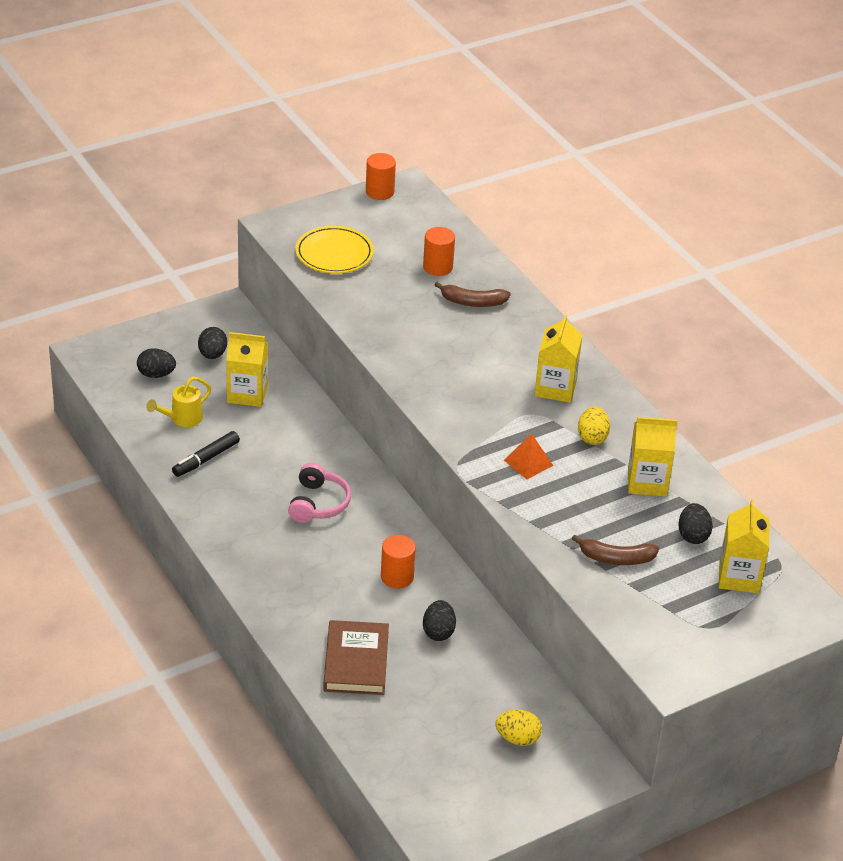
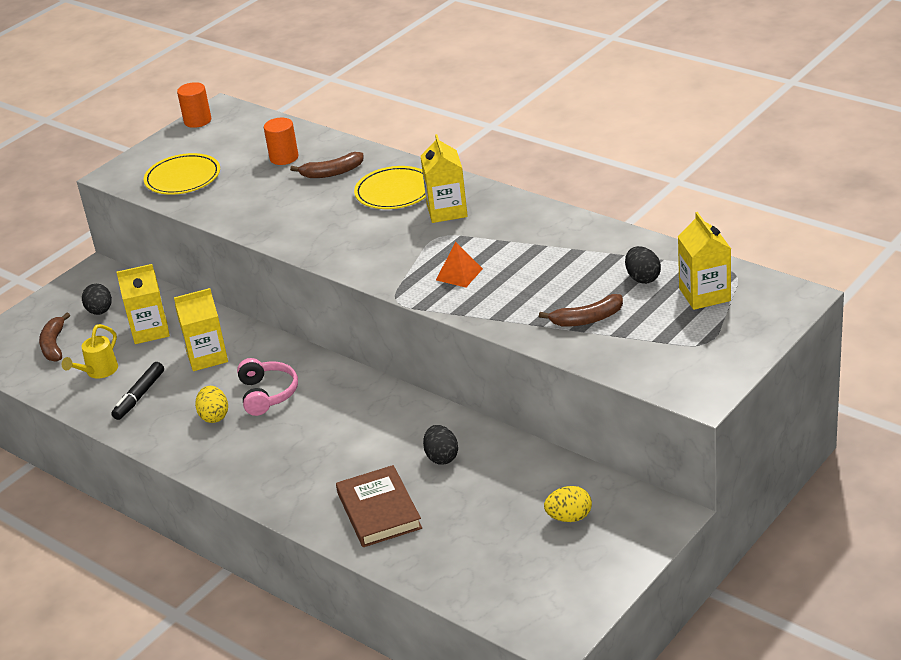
camera: 15 degrees left, 5 degrees down
black egg [137,348,176,378] -> brown banana [39,313,70,362]
orange cylinder [381,535,416,588] -> none
yellow egg [578,407,610,445] -> yellow egg moved to [195,386,228,423]
yellow carton [628,417,677,496] -> yellow carton moved to [174,288,228,371]
none -> yellow plate [354,166,426,209]

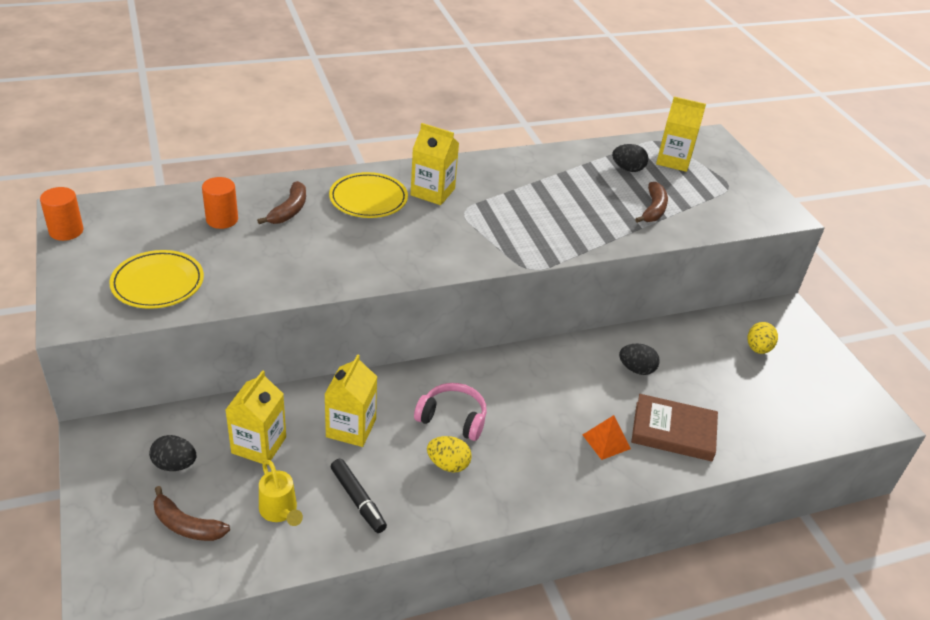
camera: 65 degrees left, 5 degrees up
orange pyramid [436,242,483,287] -> orange pyramid moved to [583,415,631,460]

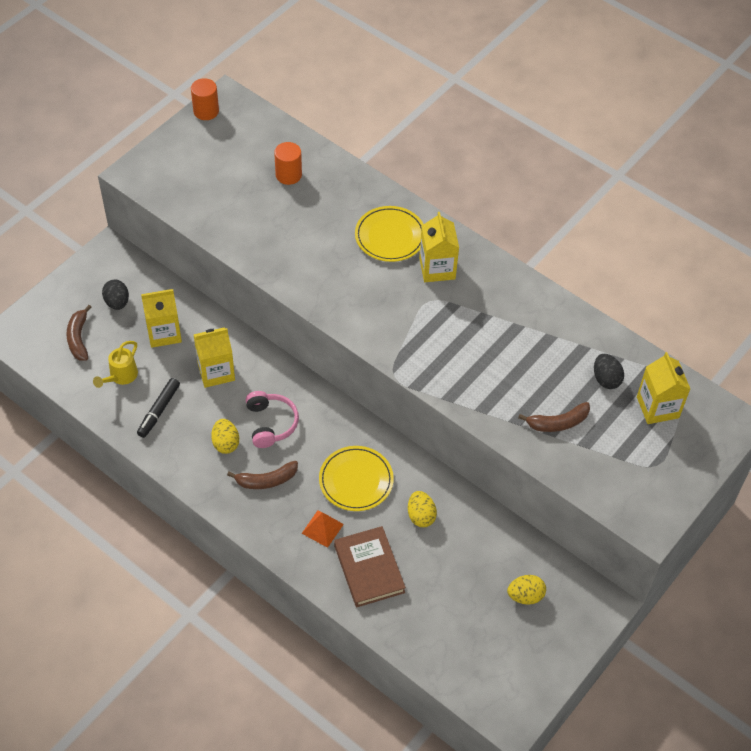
camera: 60 degrees right, 15 degrees up
yellow plate [109,250,204,309] -> yellow plate moved to [319,446,394,511]
brown banana [257,181,306,224] -> brown banana moved to [227,461,298,489]
black egg [619,344,660,375] -> yellow egg [408,491,437,527]

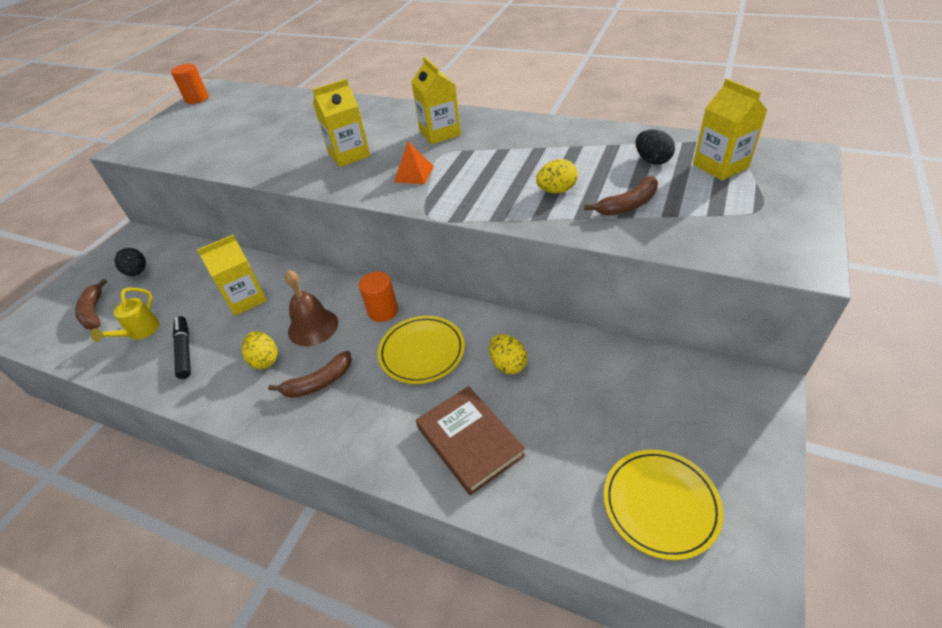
camera: 10 degrees left, 10 degrees down
black marker [137,378,180,438] -> black marker turned 150 degrees clockwise [173,316,191,379]
yellow carton [141,289,182,348] -> yellow carton moved to [312,79,370,167]
pink headphones [246,391,299,448] -> brown bell [285,270,338,346]
orange cylinder [274,142,302,185] -> orange cylinder moved to [359,272,398,322]
orange pyramid [302,510,344,548] -> orange pyramid moved to [394,142,434,184]
yellow plate [355,206,423,262] -> yellow plate moved to [604,450,723,560]
yellow egg [507,575,546,605] -> yellow egg moved to [536,159,578,193]

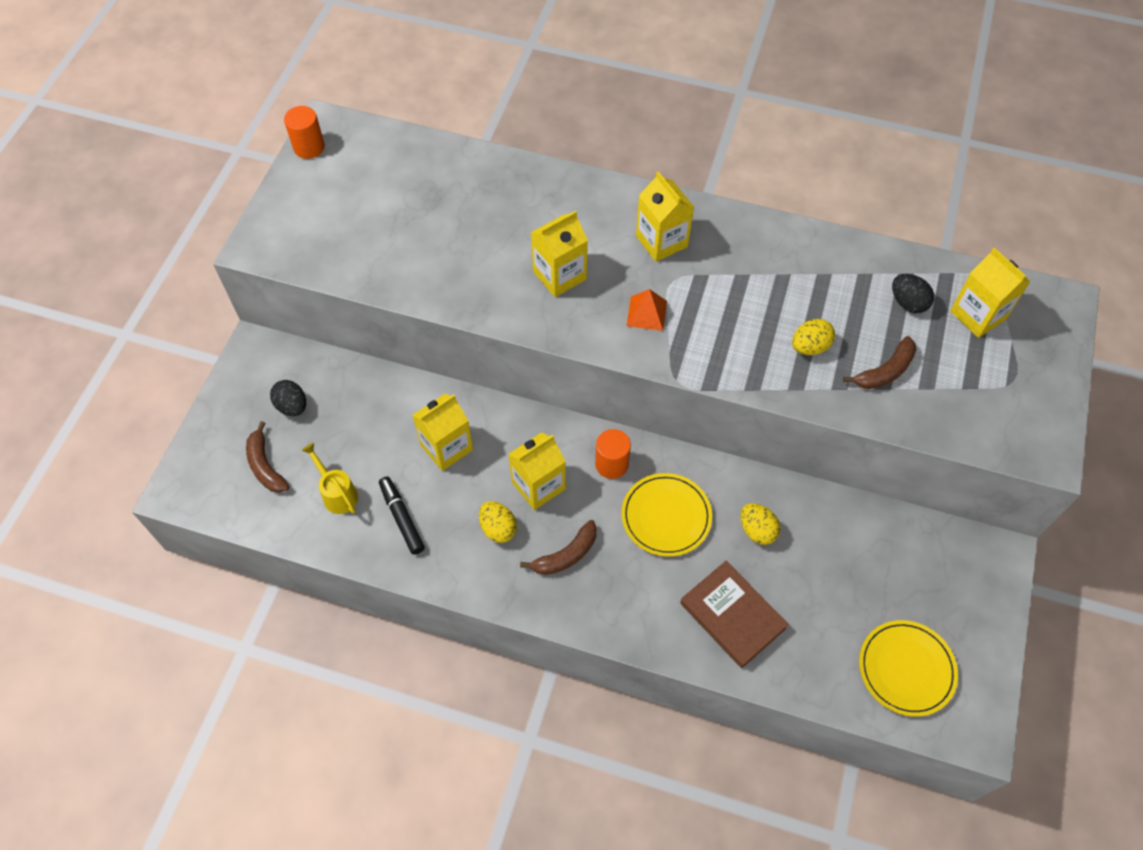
camera: 10 degrees left, 15 degrees up
yellow watering can [91,288,160,342] -> yellow watering can turned 135 degrees clockwise [301,443,358,514]
brown bell [285,270,338,346] -> yellow carton [509,432,566,510]

